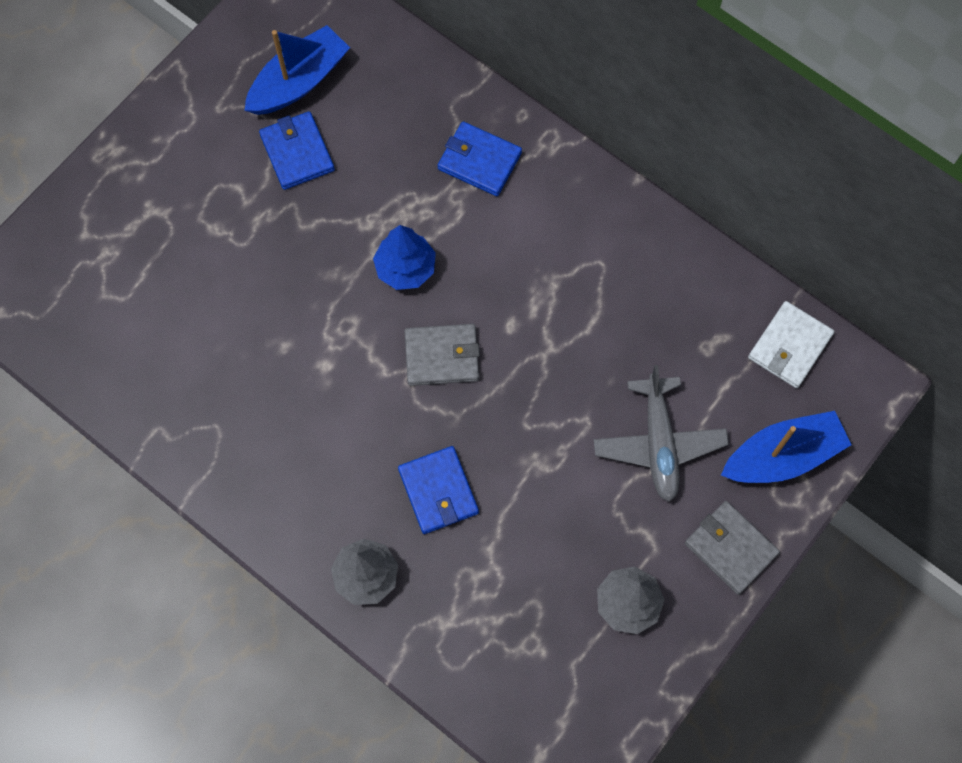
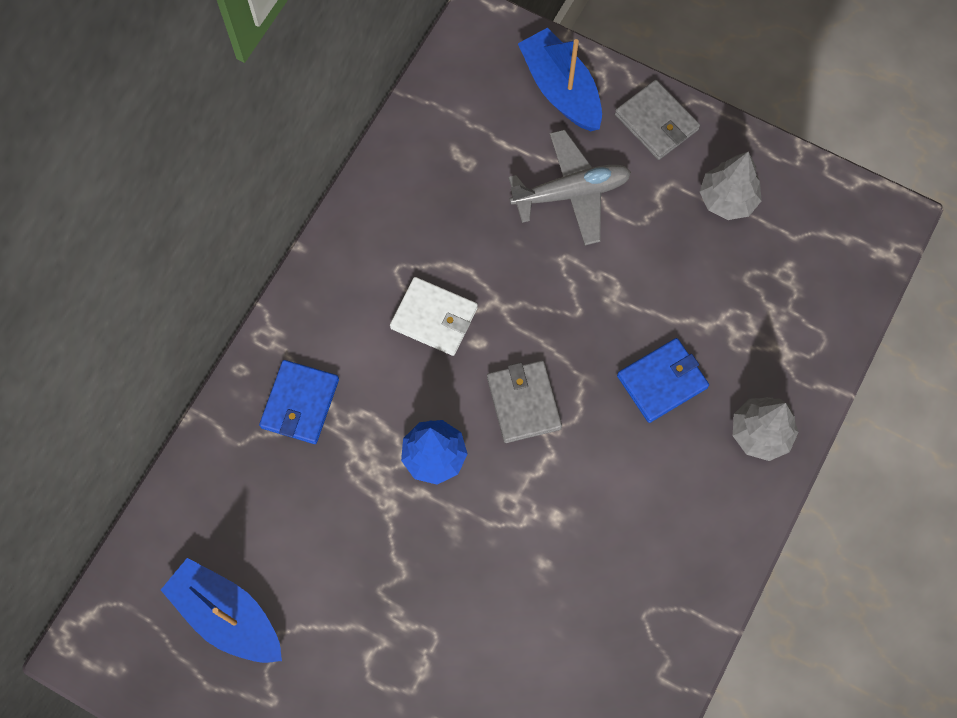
camera: 100 degrees left, 0 degrees up
blue wallet [259,111,335,190] -> none
grey wallet [685,501,780,595] -> grey wallet turned 75 degrees counterclockwise [615,80,700,160]
white wallet [748,301,834,388] -> white wallet moved to [390,277,478,356]

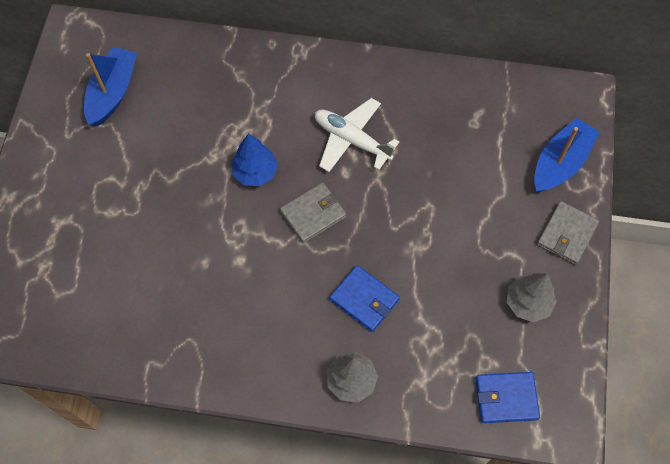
camera: 70 degrees right, 5 degrees down
blue wallet [259,360,339,444] -> blue wallet moved to [476,372,540,423]
white wallet [390,277,478,356] -> white plane [315,98,399,172]
grey plane [509,130,631,245] -> none

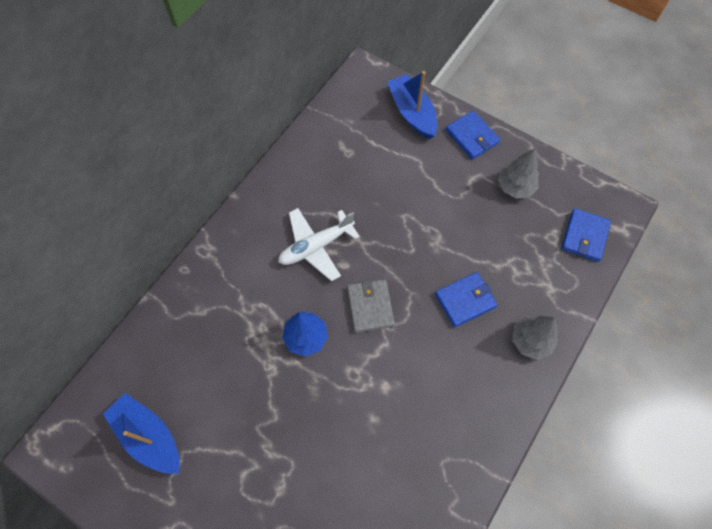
camera: 65 degrees left, 0 degrees up
grey wallet [537,201,599,265] -> blue wallet [446,111,500,160]

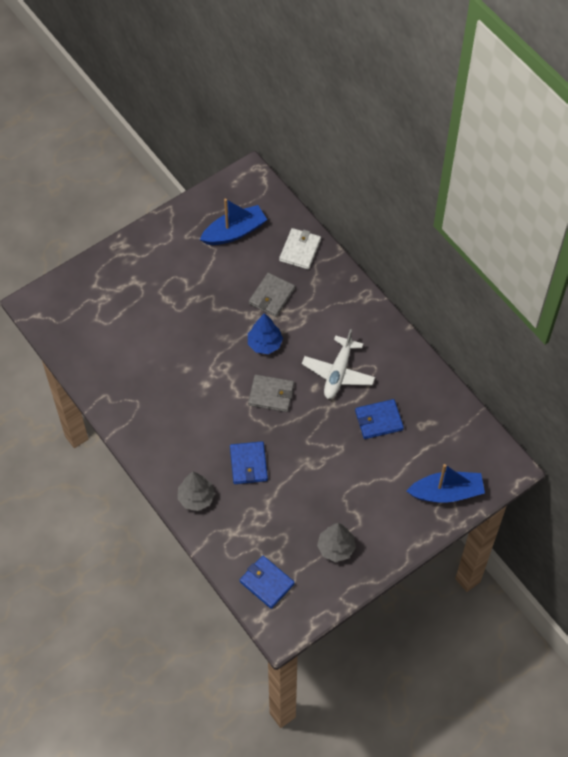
camera: 110 degrees right, 5 degrees down
white plane [278,208,360,282] -> white plane turned 150 degrees counterclockwise [302,329,375,399]
blue wallet [446,111,500,160] -> blue wallet moved to [355,399,404,439]
none -> grey wallet [249,273,295,317]
none -> white wallet [279,228,321,270]

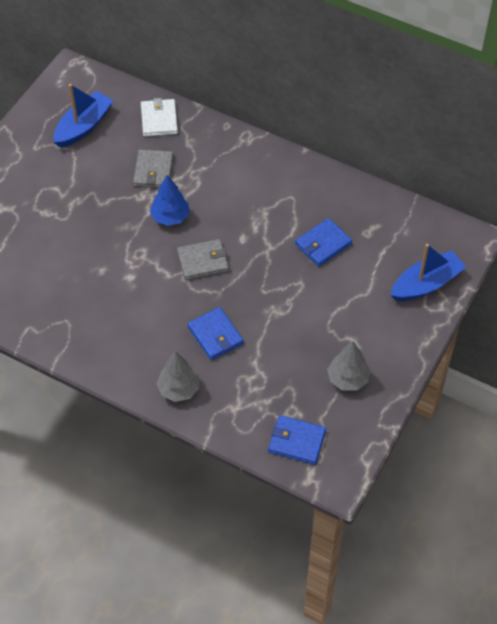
camera: 25 degrees left, 5 degrees down
white plane [302,329,375,399] -> none

